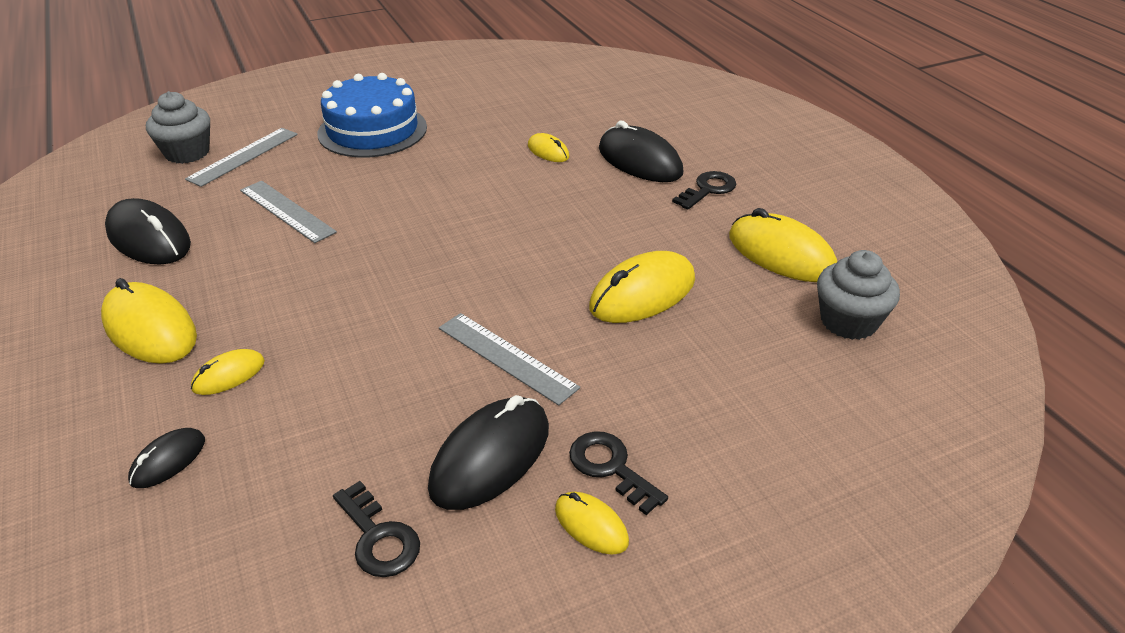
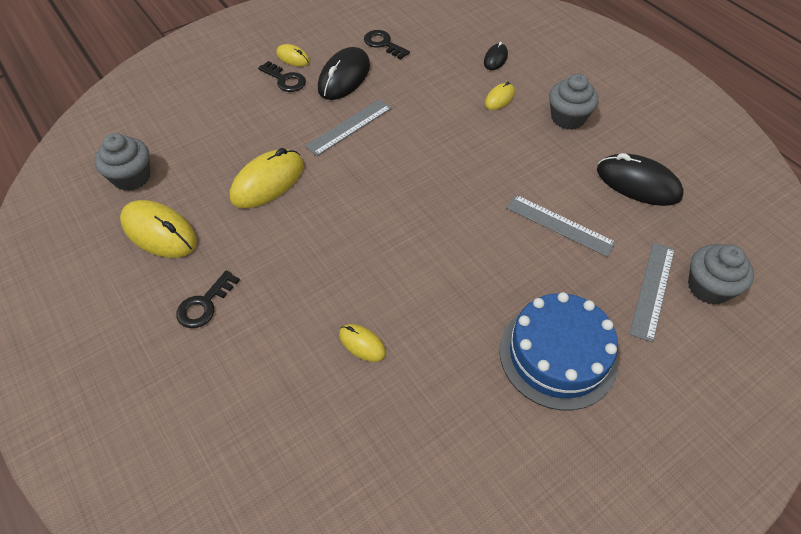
camera: 170 degrees right, 15 degrees up
yellow mouse [101,278,197,364] -> grey cupcake [549,74,599,130]
grey ruler [439,313,580,406] -> grey ruler turned 75 degrees counterclockwise [305,99,392,156]
black mouse [599,121,683,182] -> none

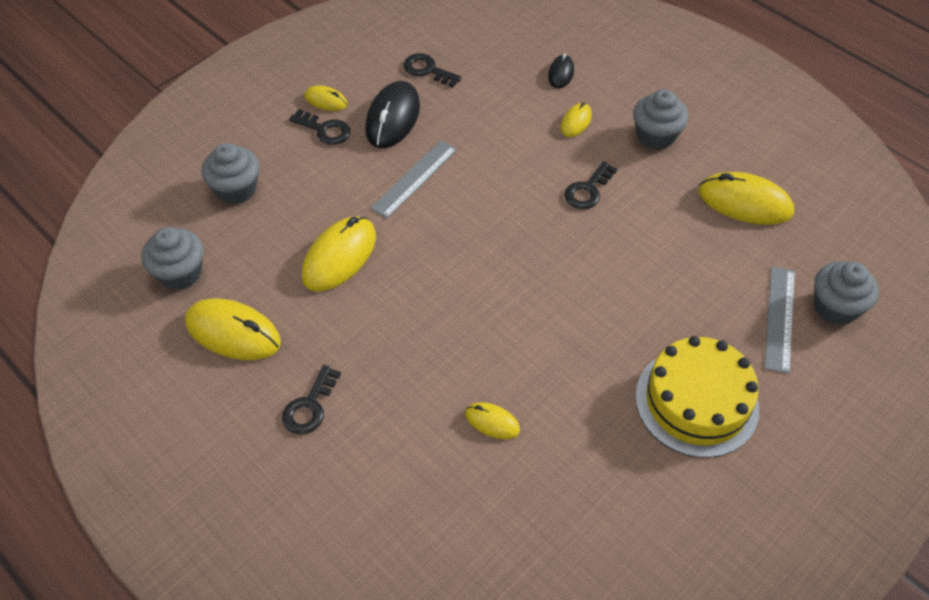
camera: 10 degrees left, 0 degrees up
blue cake [499,292,618,410] -> yellow cake [635,336,760,458]
grey ruler [506,195,616,257] -> none
black mouse [597,153,684,206] -> yellow mouse [699,172,794,225]
none -> grey cupcake [202,143,259,204]
none -> black key [564,161,617,209]

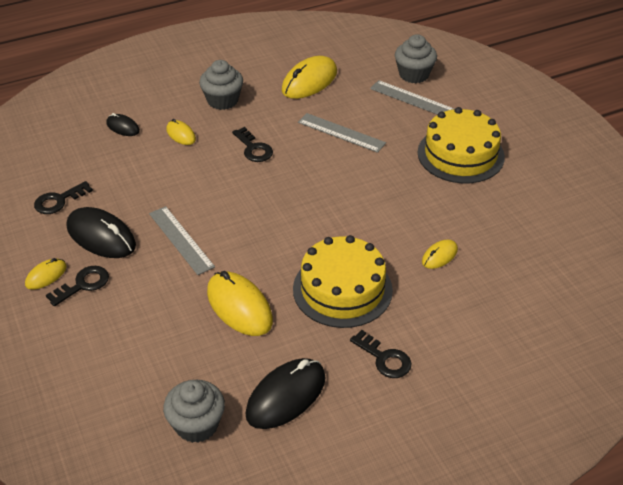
camera: 70 degrees left, 10 degrees down
yellow mouse [185,299,281,360] -> black mouse [245,358,326,429]
grey cupcake [202,143,259,204] -> none
none -> yellow cake [293,235,393,328]
none -> grey ruler [298,113,386,153]

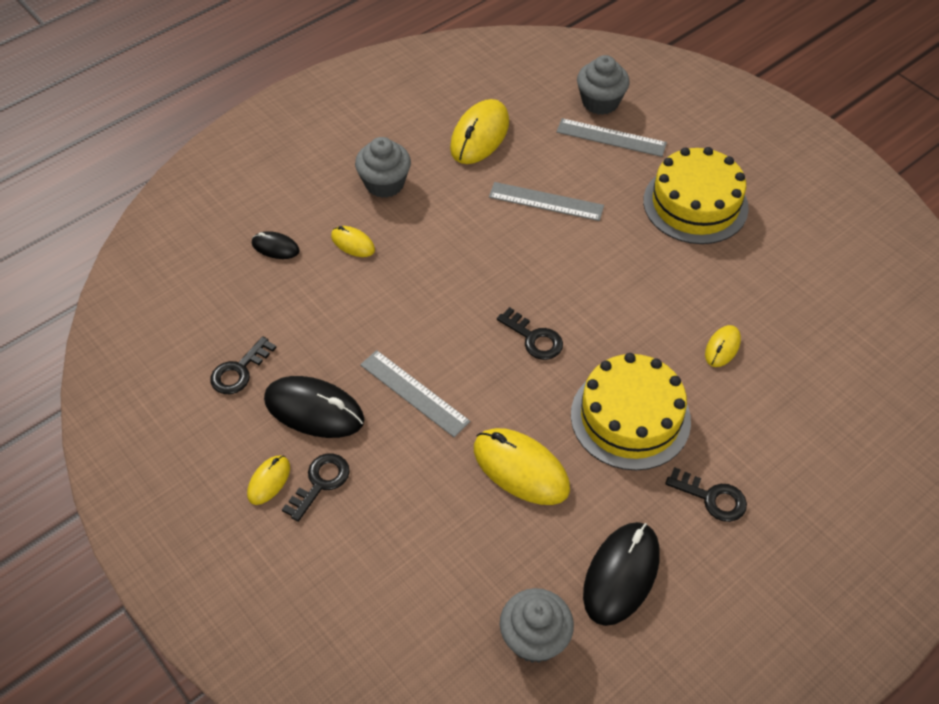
camera: 15 degrees left, 10 degrees up
black key [232,127,273,162] -> black key moved to [497,307,563,360]

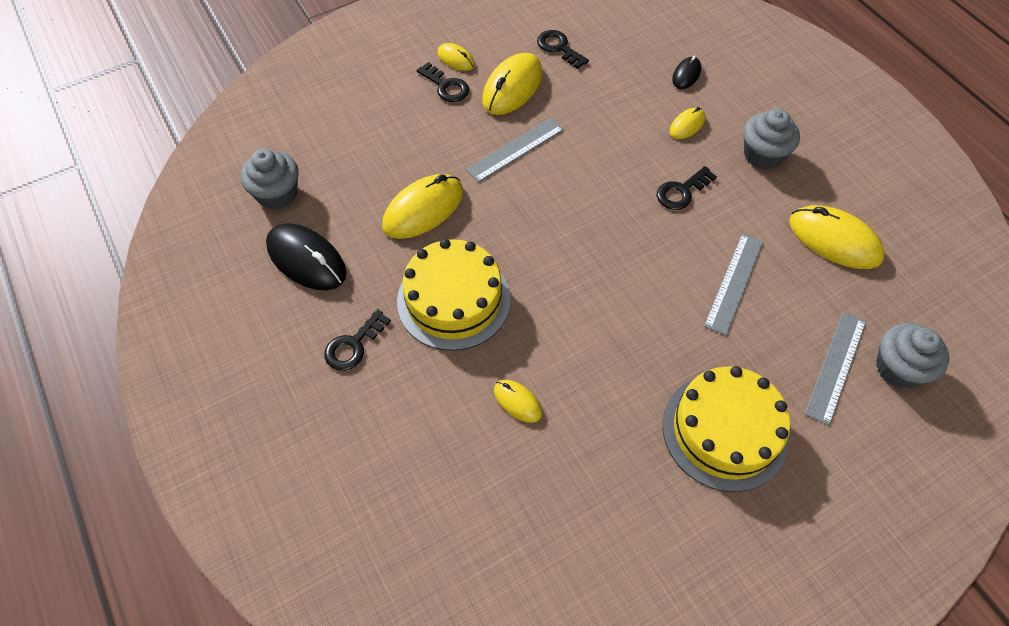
camera: 100 degrees right, 5 degrees up
black mouse [264,376,364,438] -> yellow mouse [482,53,543,115]
black key [497,307,563,360] -> black key moved to [657,166,717,210]

